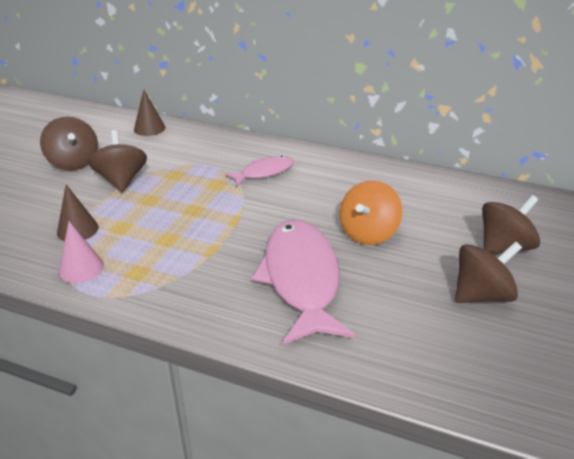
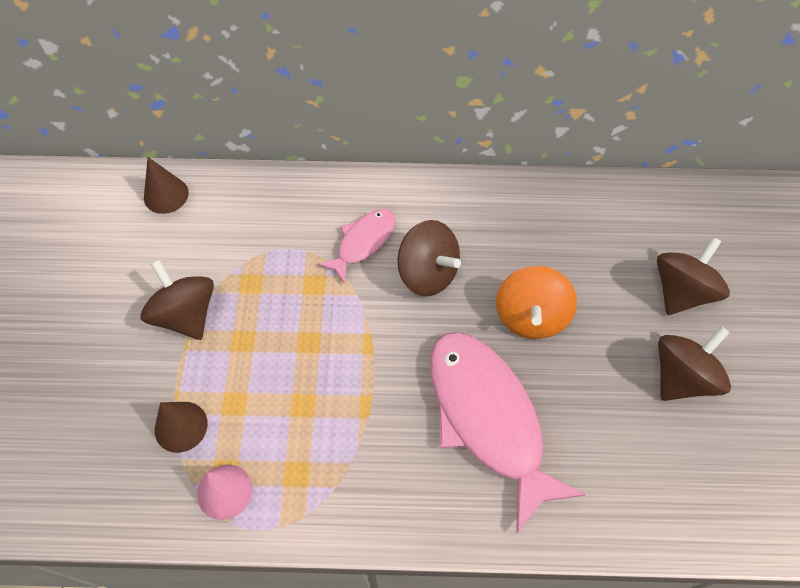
camera: 20 degrees left, 25 degrees up
brown spinning top [40,117,98,170] -> brown spinning top moved to [397,220,461,296]

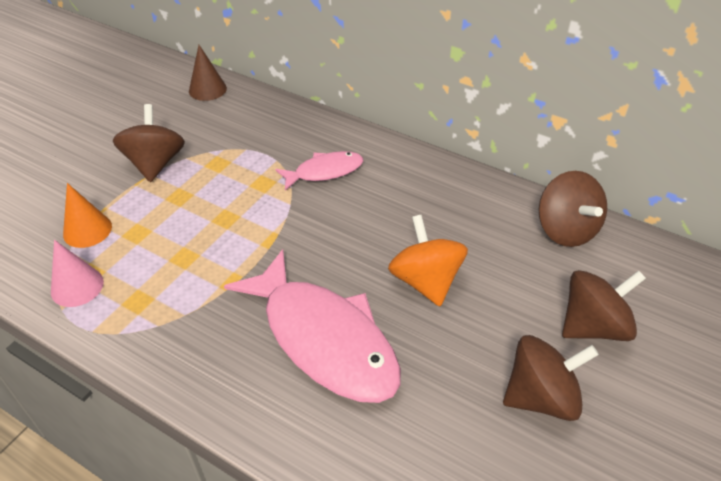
camera: 30 degrees right, 15 degrees down
brown cone [155,402,208,453] -> orange cone [63,183,112,248]
brown spinning top [397,220,461,296] -> brown spinning top moved to [539,171,607,247]
pink fish [430,332,586,534] -> pink fish turned 135 degrees clockwise [224,249,401,403]
orange spinning top [496,266,577,339] -> orange spinning top turned 120 degrees clockwise [388,215,468,306]

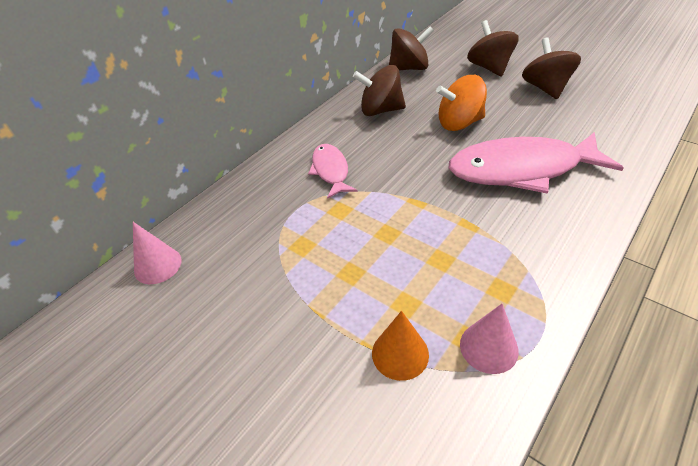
camera: 80 degrees left, 0 degrees up
brown spinning top [113,104,185,182] -> brown spinning top moved to [353,65,406,116]
brown cone [189,45,227,101] -> pink cone [133,222,182,284]
pink fish [224,249,401,403] -> pink fish turned 150 degrees counterclockwise [449,132,623,194]

